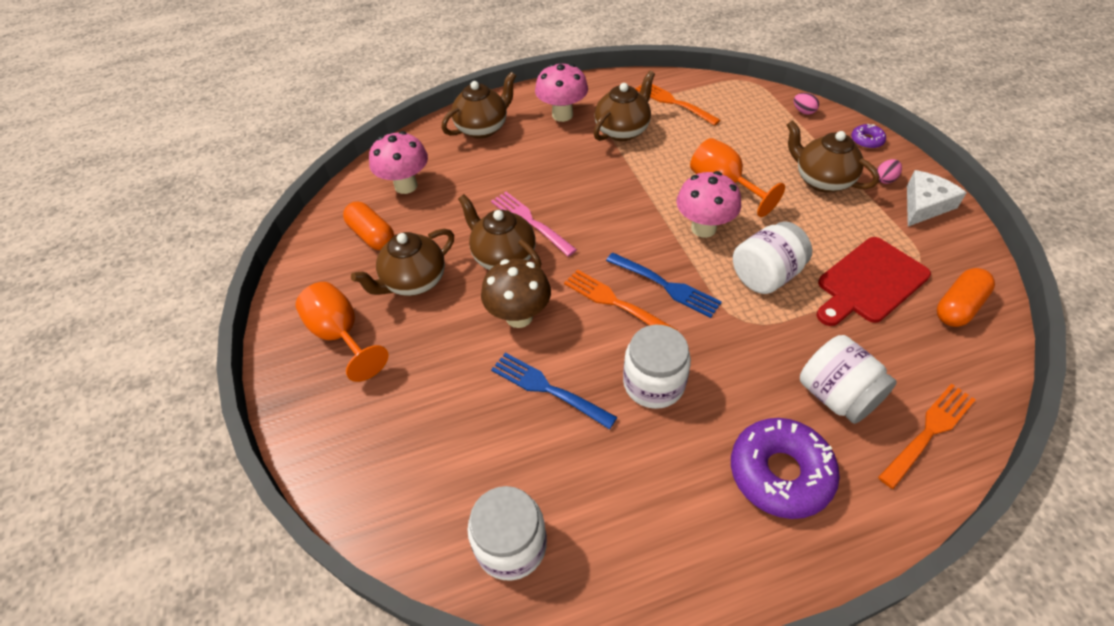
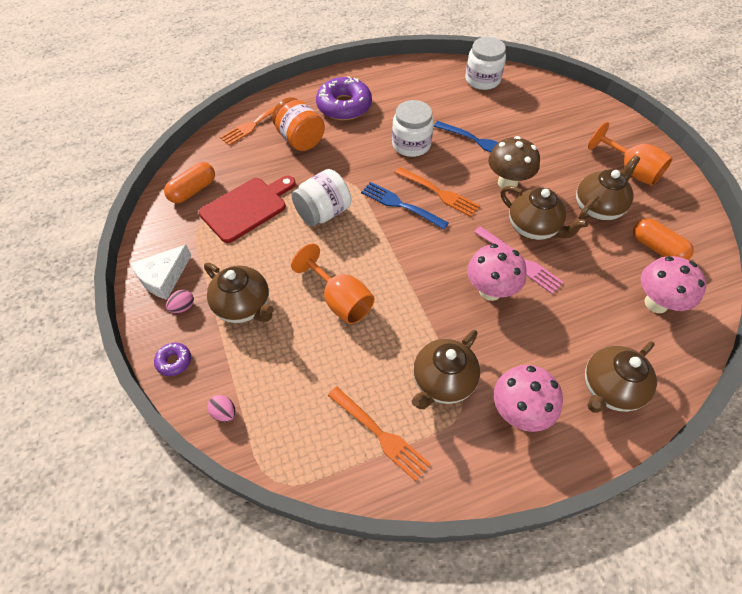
camera: 175 degrees right, 5 degrees up
pink mushroom [676,171,741,238] -> pink mushroom moved to [467,244,527,301]
white jar [800,335,897,424] -> orange jar [272,97,325,151]

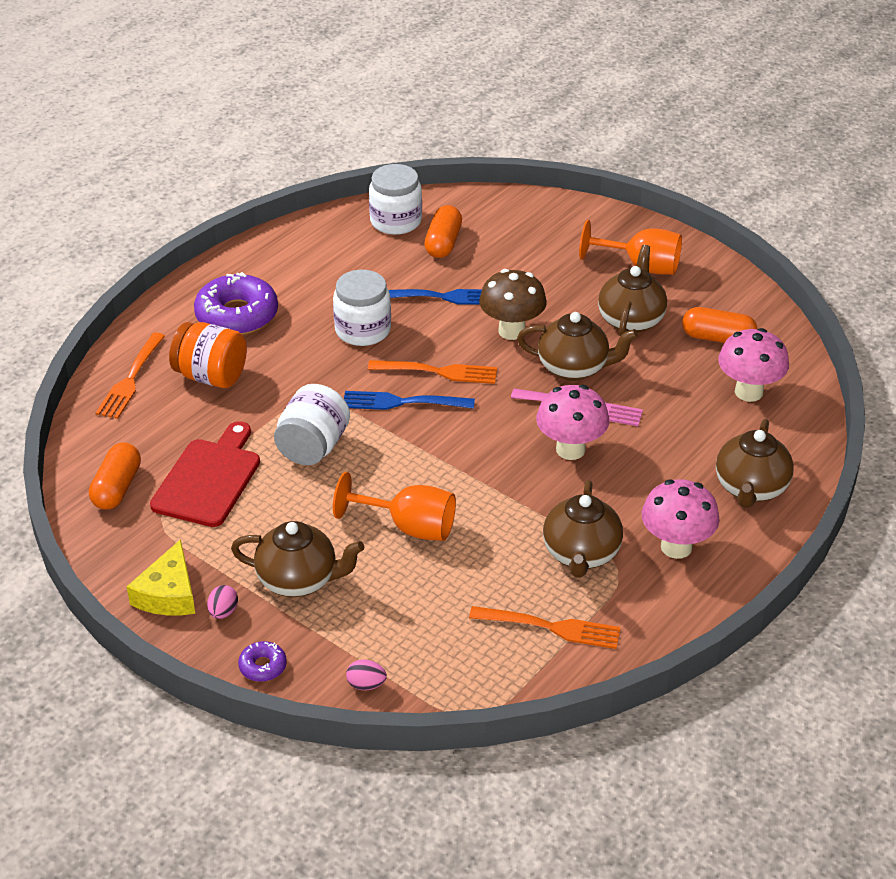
camera: 30 degrees left, 15 degrees down
white cheese [130,245,192,300] -> yellow cheese [127,539,195,615]
none -> orange capsule [425,205,462,258]

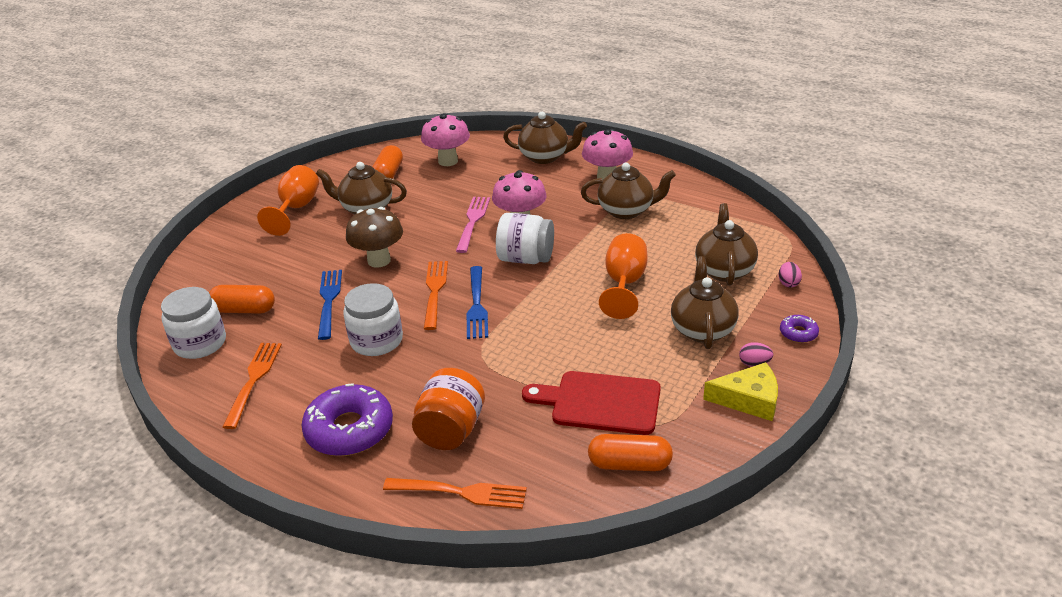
camera: 95 degrees left, 5 degrees down
white jar [274,384,350,465] -> white jar moved to [496,213,554,264]
orange fork [469,606,621,649] -> orange fork moved to [223,343,282,429]
brown teapot [517,312,638,381] -> brown teapot moved to [695,203,758,286]

